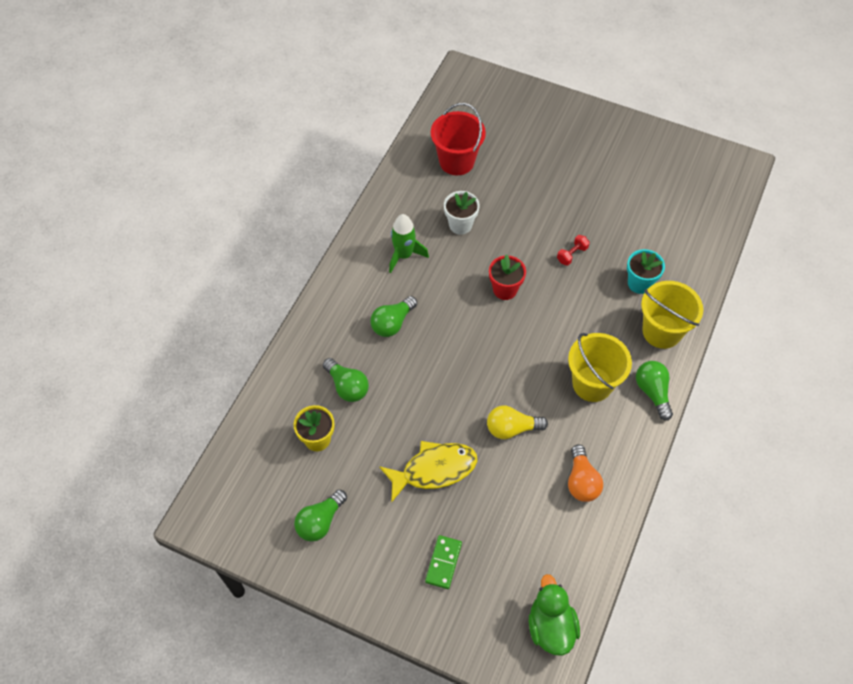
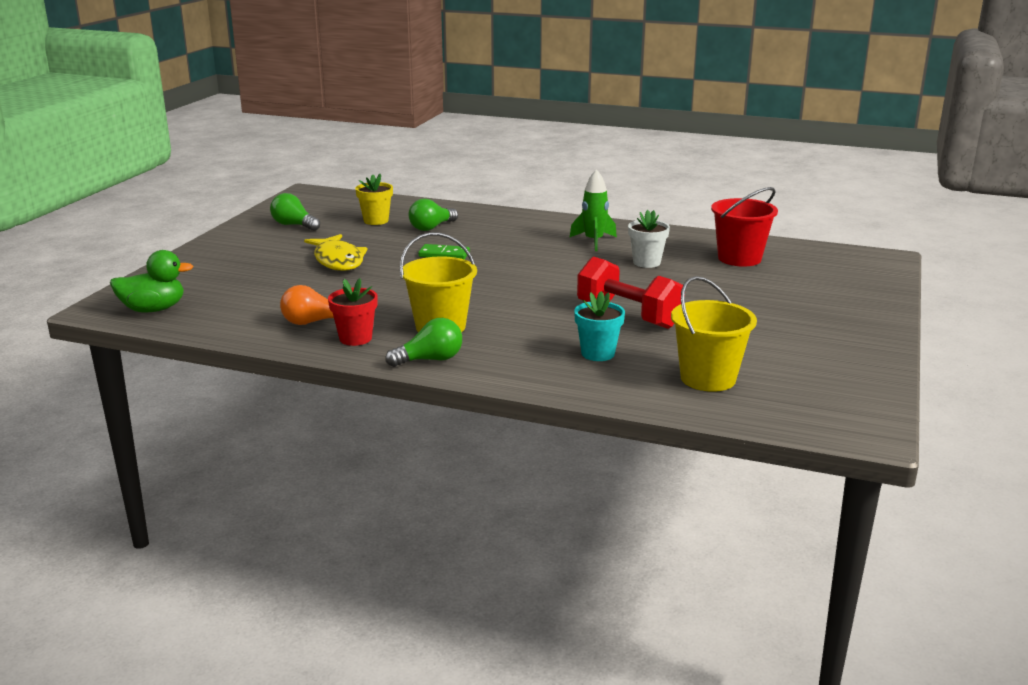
camera: 85 degrees right, 35 degrees down
green light bulb [370,296,417,337] -> none
green domino [425,535,462,589] -> green domino moved to [418,244,470,260]
yellow light bulb [487,406,548,439] -> none
red flower pot [489,254,526,300] -> red flower pot moved to [328,278,378,346]
red dumbbell [557,235,590,266] -> red dumbbell [577,257,683,329], size x2.38
yellow bucket [641,281,703,349] -> yellow bucket moved to [671,276,757,392]

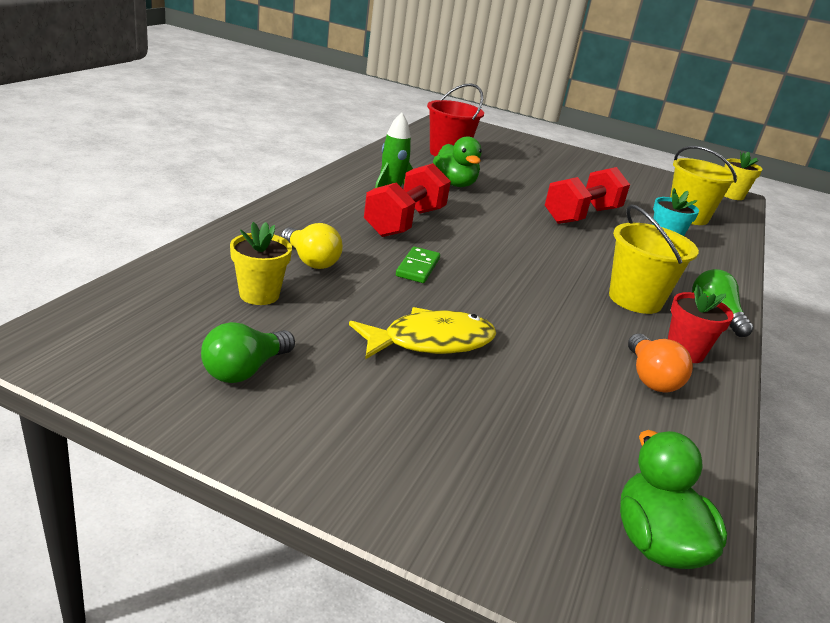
camera: 90 degrees left, 5 degrees up
green light bulb [409,199,458,231] -> yellow light bulb [281,223,343,269]
white flower pot [628,210,670,268] -> green duck [433,136,482,187]
none -> red dumbbell [364,163,451,237]
none -> yellow flower pot [724,151,763,200]

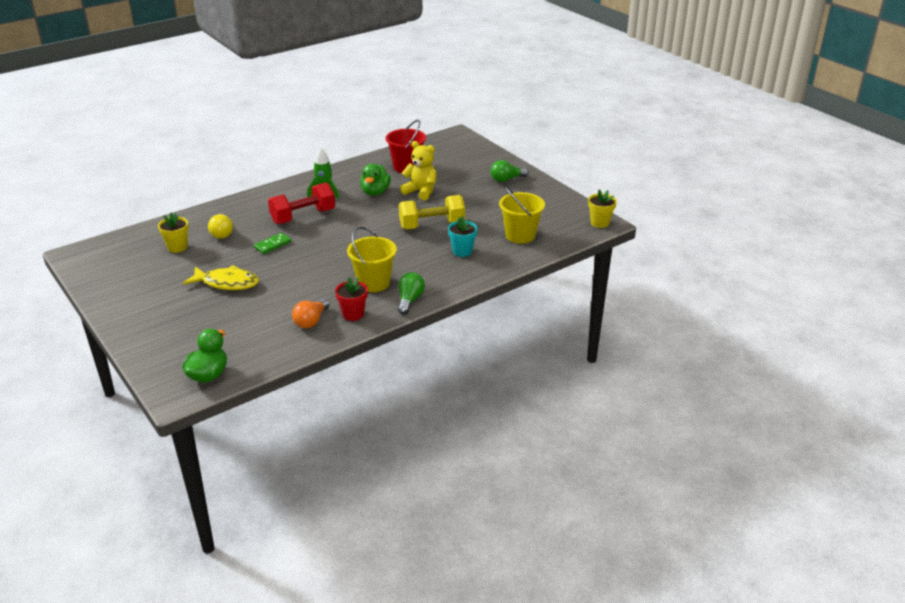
camera: 35 degrees right, 5 degrees up
green light bulb [201,322,295,383] -> green light bulb moved to [491,160,529,182]
red dumbbell [545,167,630,224] -> yellow dumbbell [399,195,465,229]
none -> yellow teddy bear [400,141,436,200]

